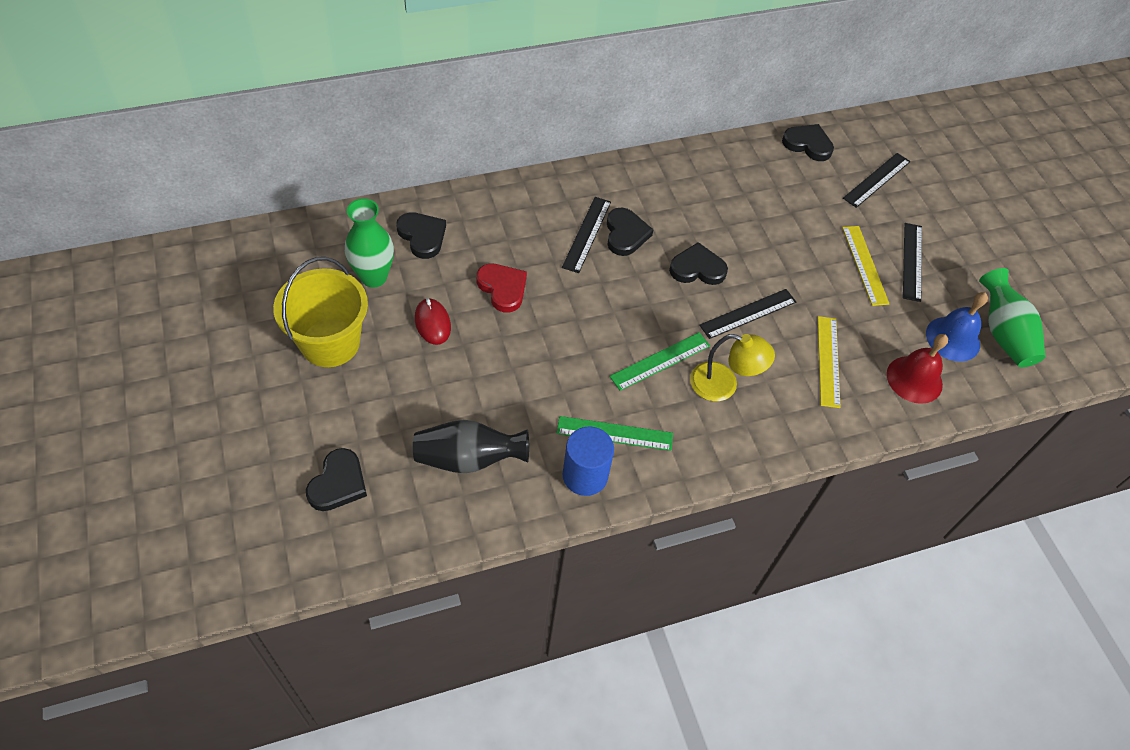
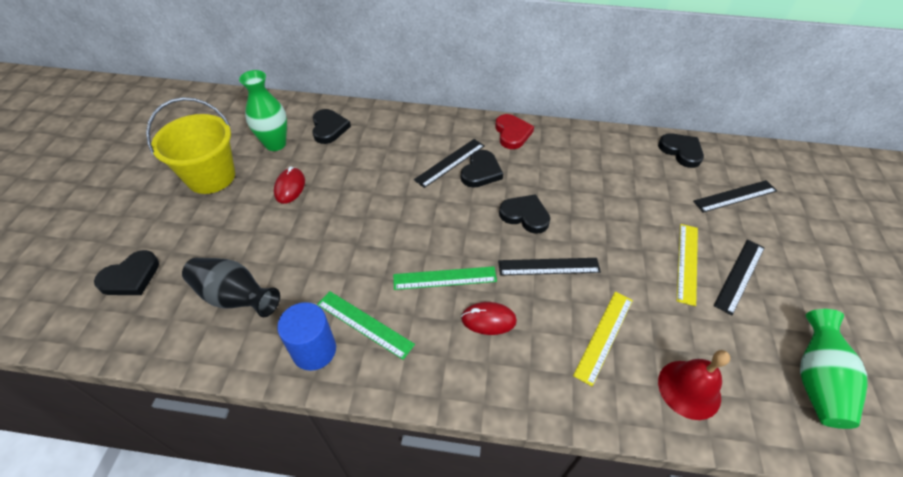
camera: 30 degrees right, 5 degrees down
red heart [476,263,527,313] -> red heart moved to [495,114,534,149]
yellow lamp [690,334,775,401] -> red mouse [461,302,517,335]
blue bell [926,292,988,362] -> none

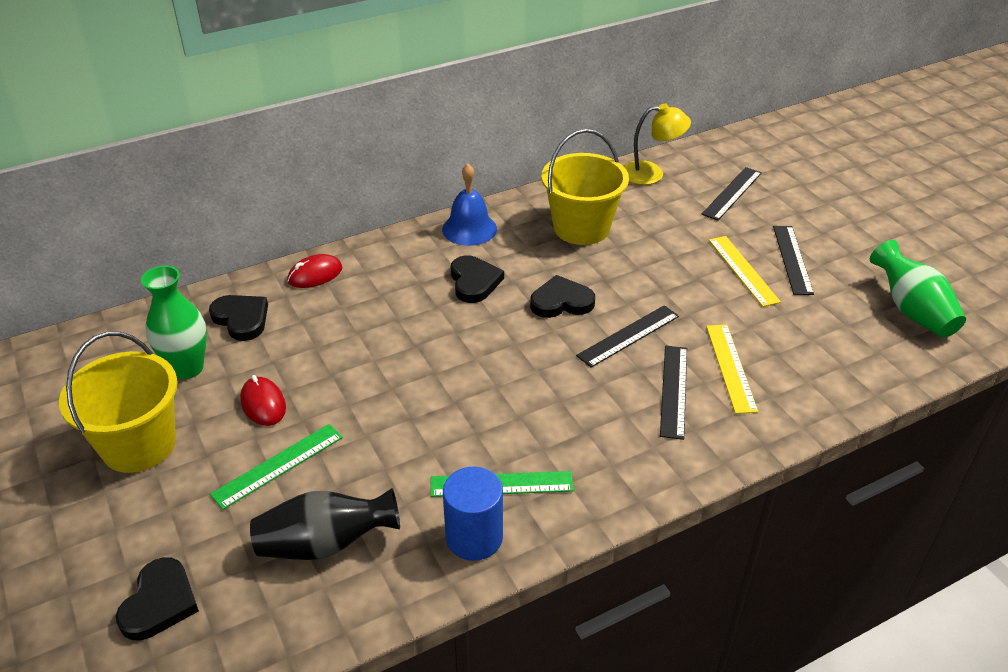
camera: 35 degrees left, 10 degrees down
green ruler [393,266,497,290] -> green ruler moved to [210,424,343,510]
black ruler [414,139,484,188] -> black ruler moved to [660,346,687,440]
red mouse [461,302,517,335] -> red mouse moved to [287,254,342,288]
red heart [495,114,534,149] -> blue bell [442,164,497,246]
black heart [658,133,704,168] -> yellow lamp [624,104,691,185]
red bell [658,350,730,420] -> none
none -> yellow bucket [541,129,629,245]

